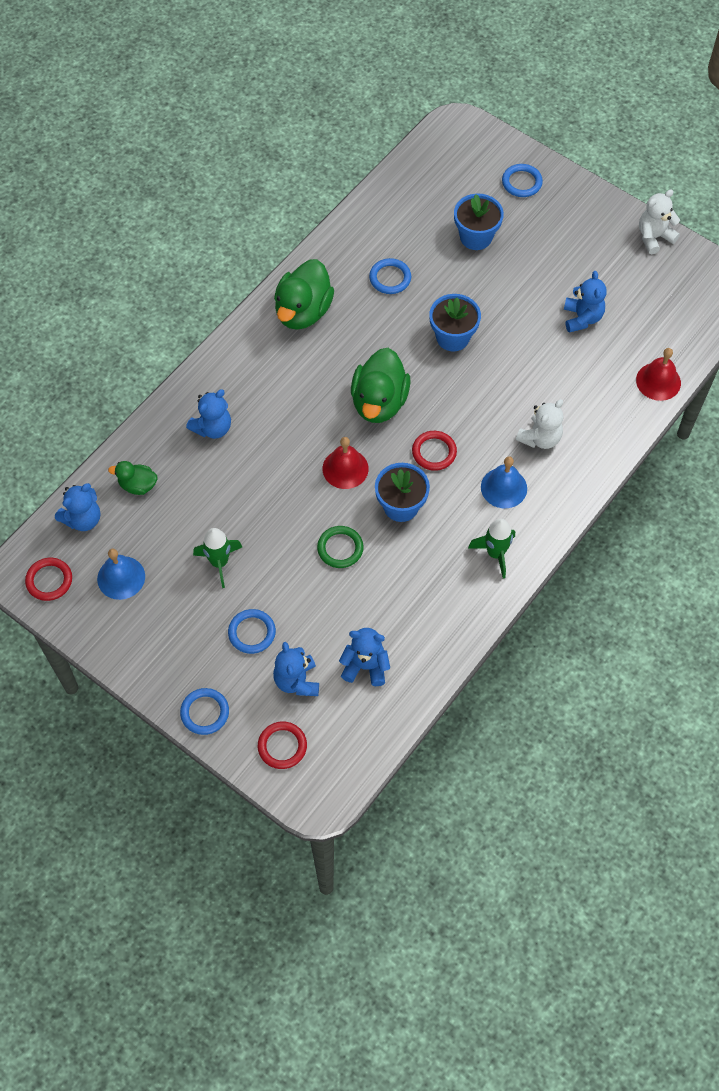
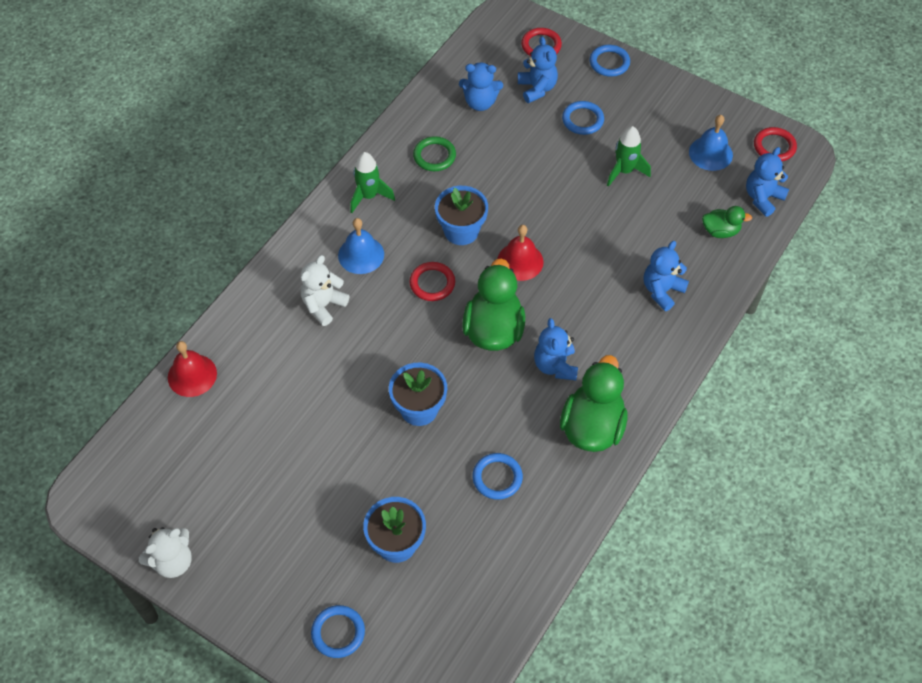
camera: 175 degrees right, 5 degrees down
green ring [317,526,364,568] -> green ring moved to [413,136,456,171]
blue teddy bear [564,271,607,333] -> blue teddy bear moved to [534,318,578,380]

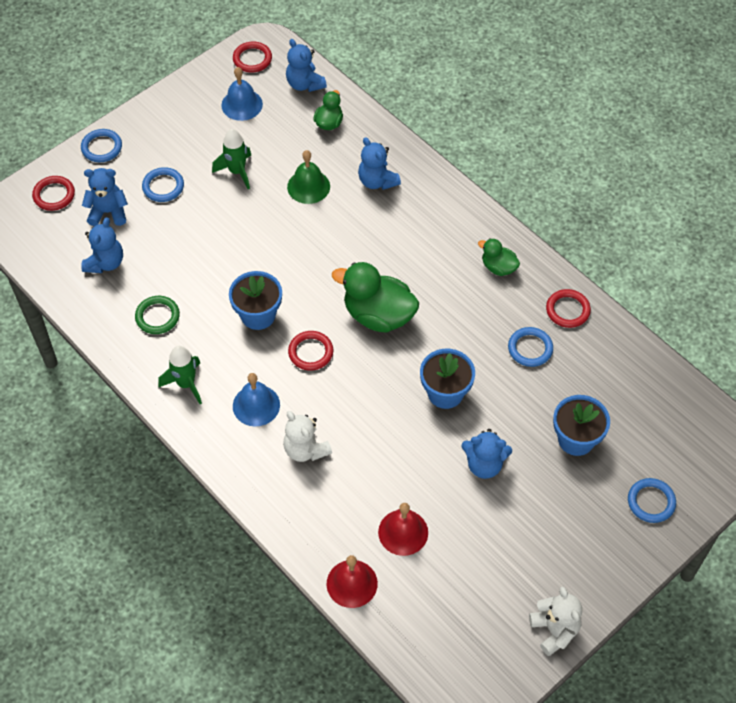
camera: 75 degrees left, 0 degrees up
red bell [498,225,544,281] -> red bell moved to [378,503,428,556]
blue teddy bear [534,318,578,380] -> blue teddy bear moved to [461,429,512,479]
green duck [560,355,627,452] -> green duck [478,238,520,276], size x0.53
none -> green bell [287,150,330,204]
none -> red ring [546,289,591,328]

